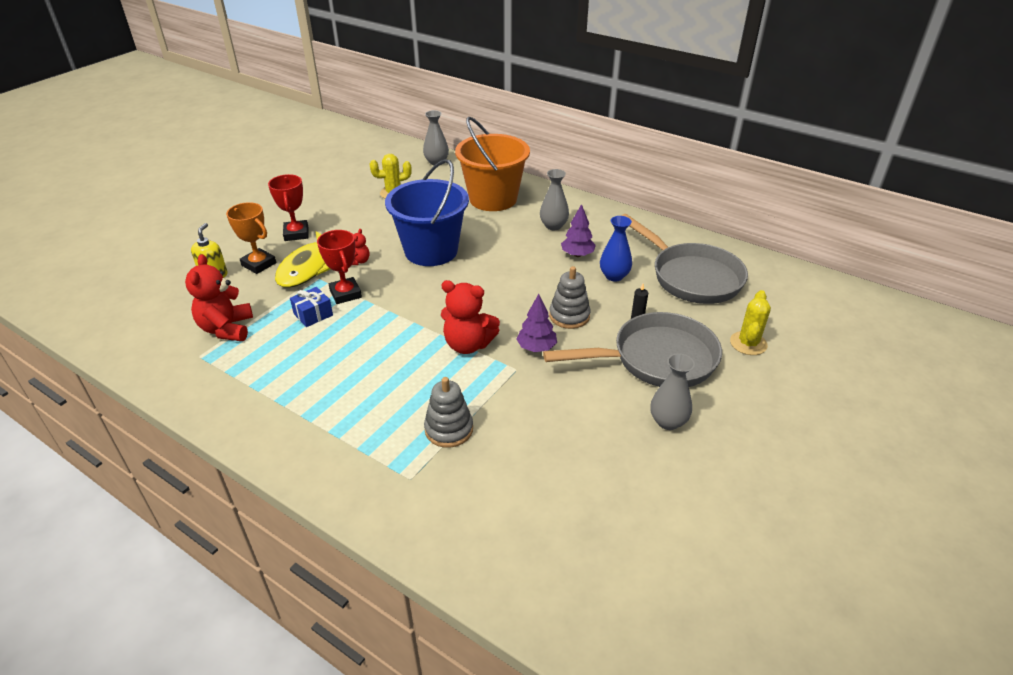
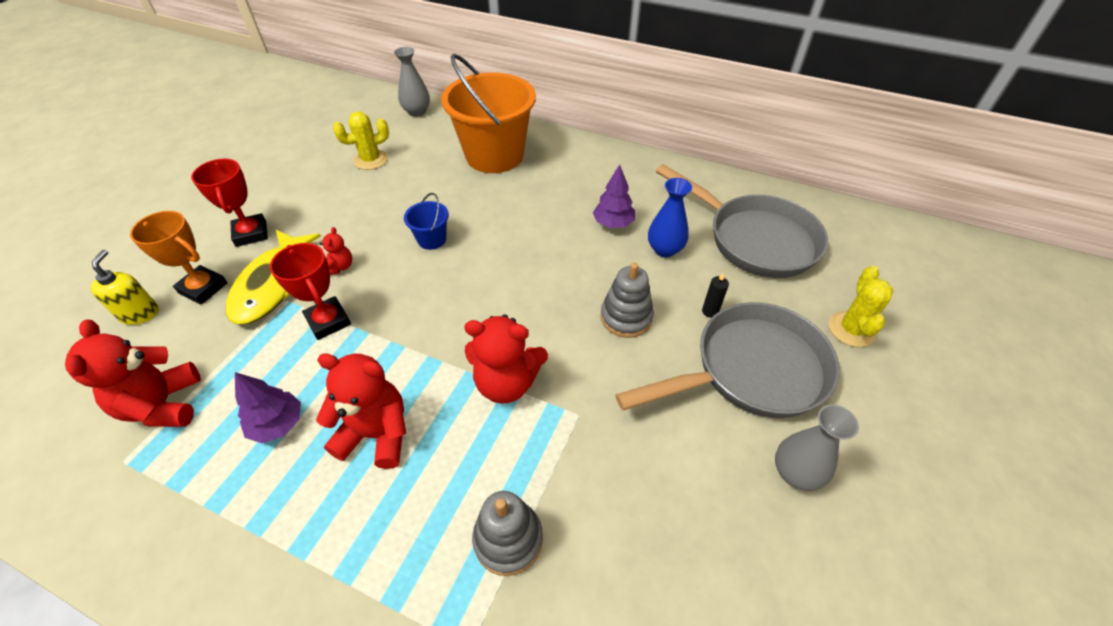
camera: 10 degrees left, 10 degrees up
blue gift [290,287,333,327] -> none
blue bucket [385,159,469,266] -> blue bucket [404,193,449,250], size x0.42
purple tree [516,294,557,352] -> purple tree moved to [235,372,301,443]
grey vase [540,169,569,230] -> none
none -> red teddy bear [316,353,406,469]

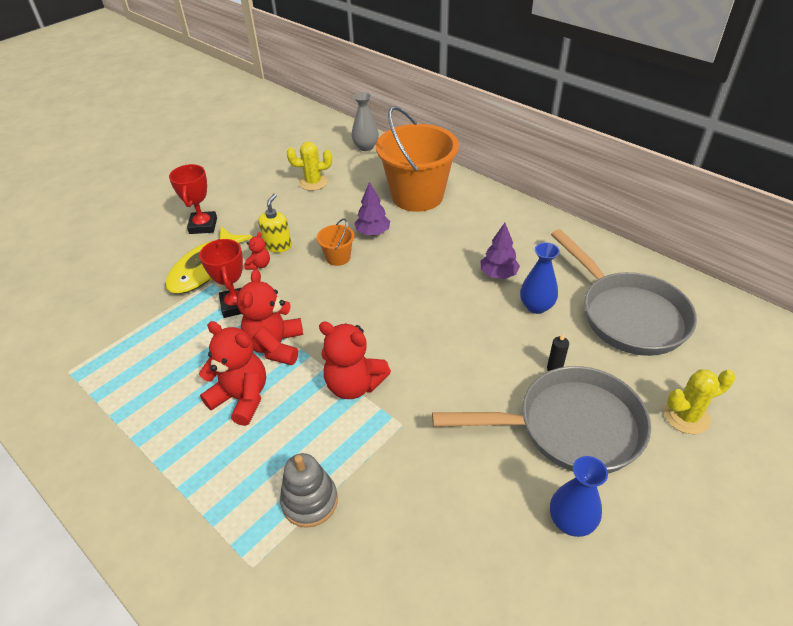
camera: 20 degrees right, 5 degrees down
red teddy bear [65,320,201,427] -> red teddy bear moved to [237,269,303,365]
yellow soap dispenser [91,250,159,325] -> yellow soap dispenser moved to [258,194,292,253]
orange trophy [130,211,227,305] -> none
purple tree [235,372,301,443] -> purple tree moved to [354,182,390,235]
blue bucket [404,193,449,250] -> orange bucket [317,218,354,266]
grey stacking toy [600,263,654,338] -> none
grey vase [775,404,859,491] -> blue vase [550,456,608,537]
yellow cactus [829,266,893,347] -> yellow cactus turned 45 degrees clockwise [664,369,735,434]

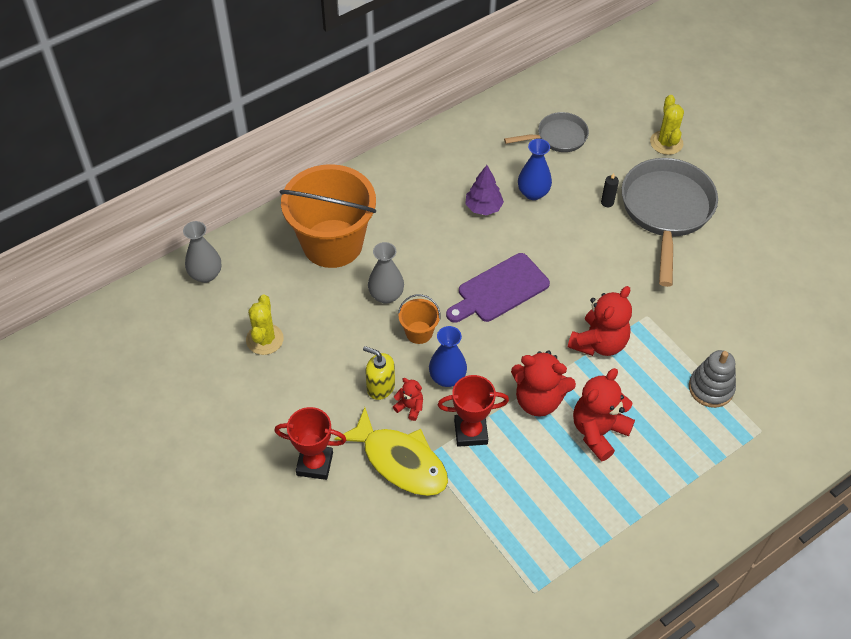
camera: 80 degrees left, 10 degrees up
purple tree [354,182,390,235] -> grey vase [368,242,404,304]
blue vase [550,456,608,537] -> blue vase moved to [429,326,467,387]
grey pan [551,229,697,356] -> grey pan [504,112,589,152], size x0.55
none -> purple cutting board [446,253,550,323]

